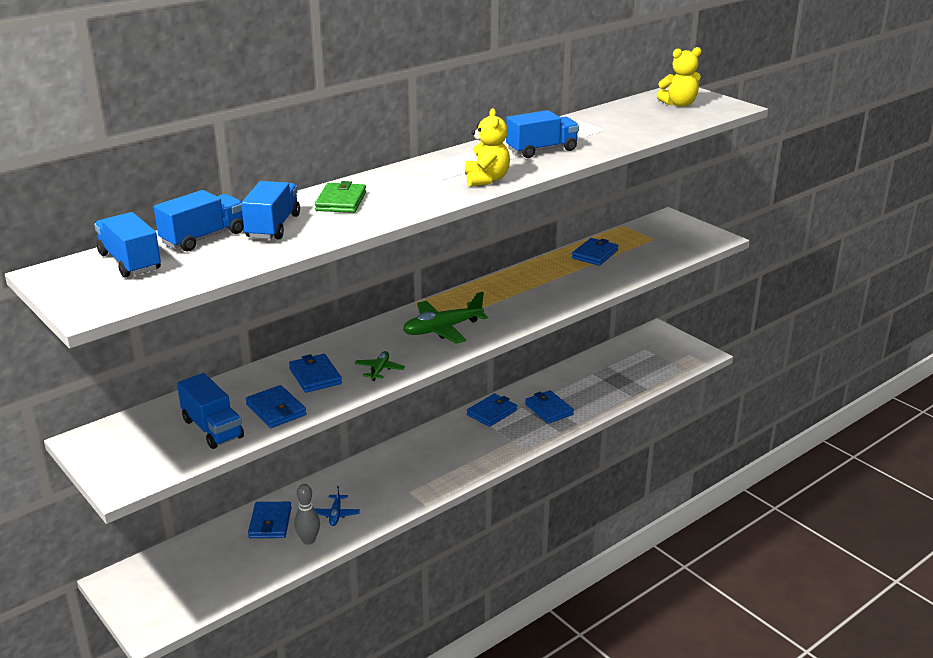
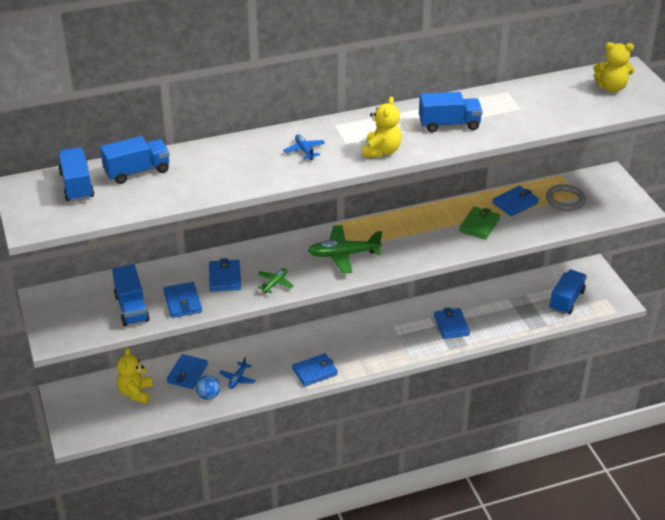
camera: 20 degrees right, 10 degrees up
blue truck [241,181,300,239] -> blue truck moved to [550,269,587,315]
grey bowling pin [294,484,320,545] -> blue ball [196,375,220,400]
green wallet [315,181,366,213] -> green wallet moved to [459,207,500,240]
blue wallet [467,393,517,427] -> blue wallet moved to [292,353,338,386]
none -> yellow teddy bear [117,348,153,404]
none -> blue plane [283,134,325,160]
none -> grey ring [546,184,586,211]

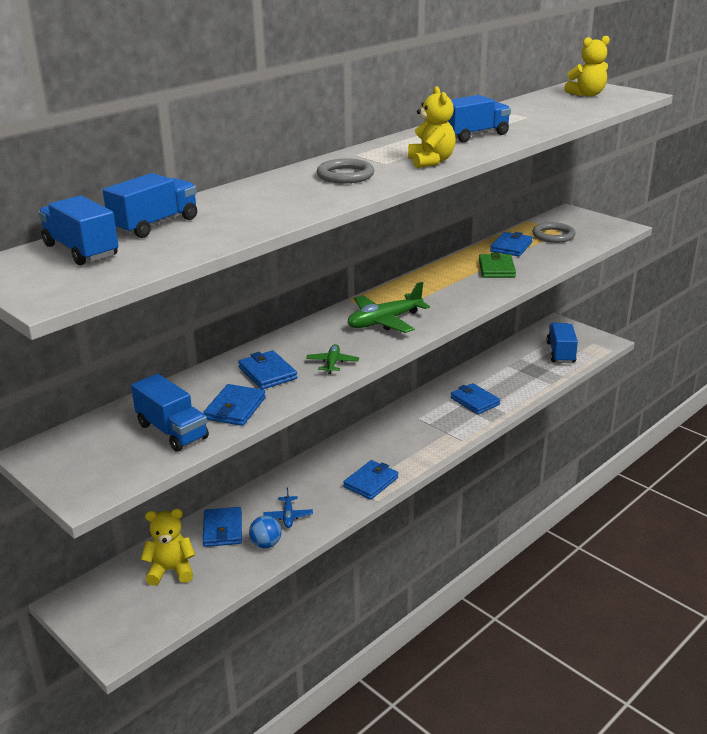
camera: 25 degrees left, 10 degrees down
yellow teddy bear [117,348,153,404] -> yellow teddy bear turned 105 degrees clockwise [141,509,195,586]
blue wallet [163,282,202,318] -> blue wallet turned 60 degrees clockwise [203,384,266,426]
blue plane [283,134,325,160] -> grey ring [316,159,374,184]

